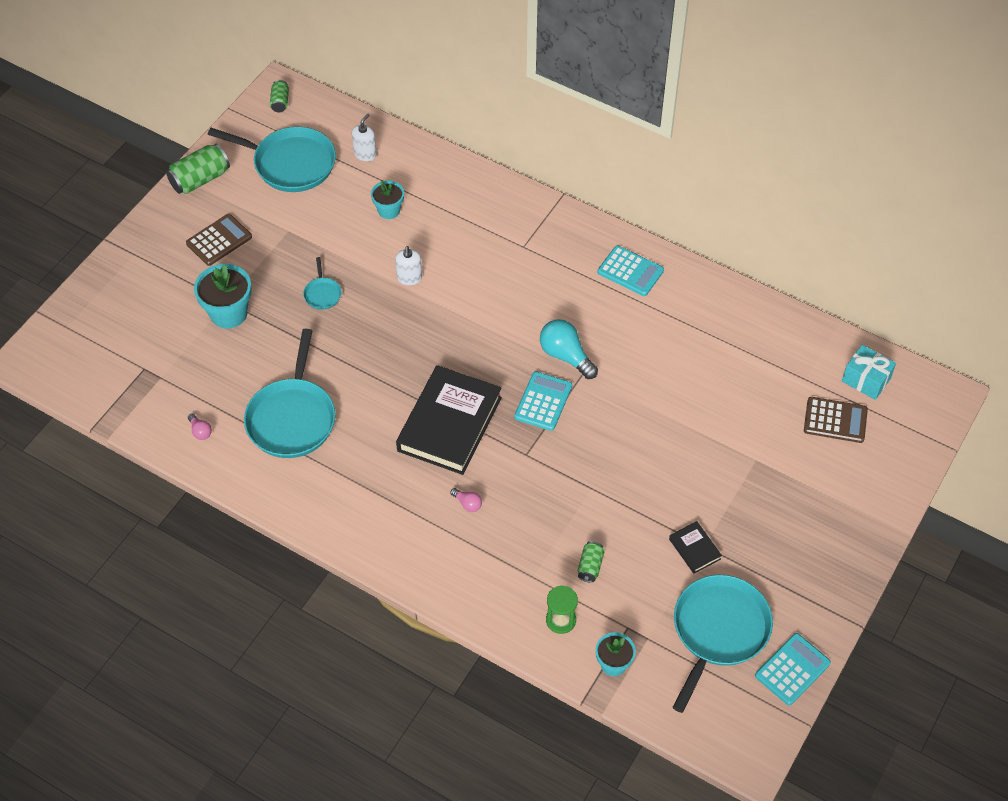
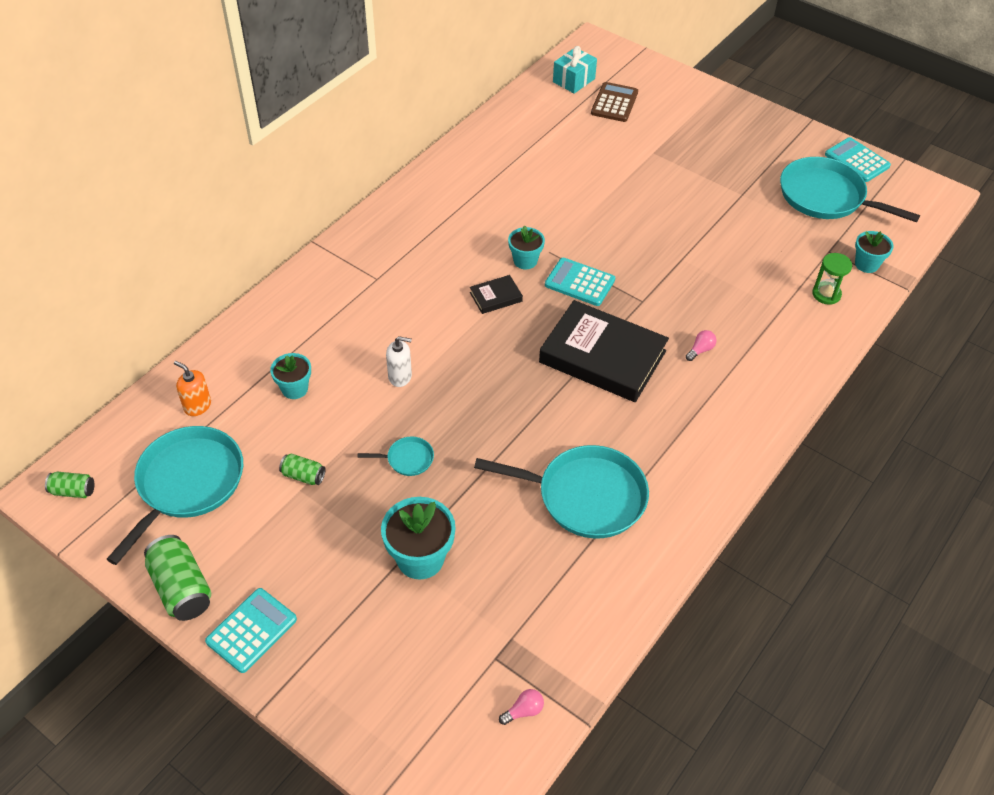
camera: 85 degrees left, 5 degrees down
brown calculator [186,214,252,266] -> none
pink light bulb [188,413,212,440] -> pink light bulb moved to [499,689,544,725]
white soap dispenser [352,113,377,161] -> orange soap dispenser [174,361,211,416]
turquoise light bulb [540,319,598,379] -> turquoise flower pot [508,226,545,269]
green can [578,541,605,582] -> green can moved to [279,453,326,485]
turquoise calculator [598,246,664,296] -> turquoise calculator moved to [205,588,297,673]
black book [669,521,722,574] -> black book moved to [470,275,523,314]

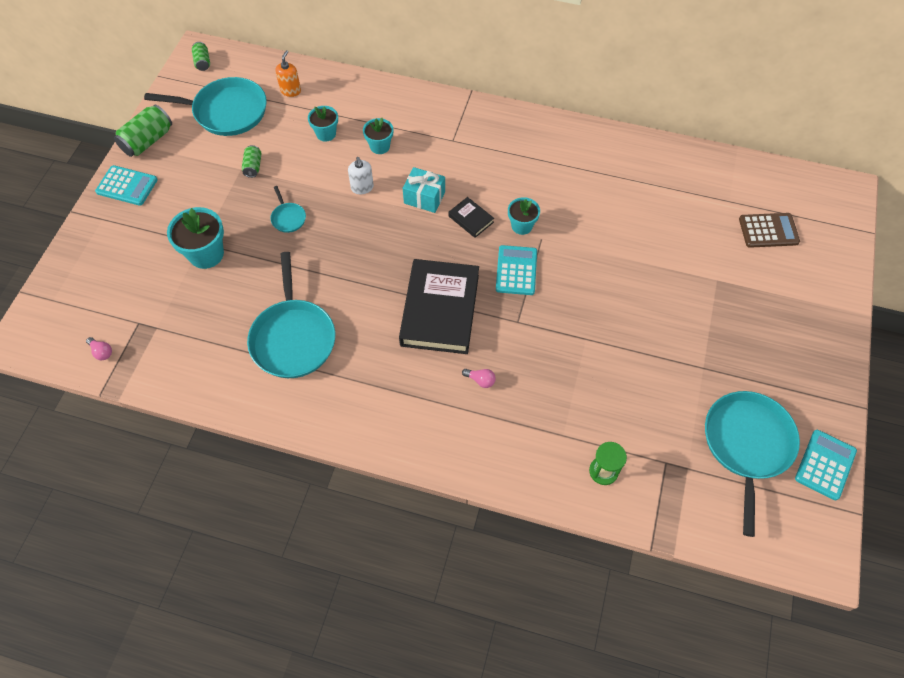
camera: 70 degrees right, 10 degrees up
turquoise gift [553,46,597,94] -> turquoise gift moved to [403,167,445,213]
turquoise flower pot [855,231,893,273] -> turquoise flower pot moved to [363,118,393,154]

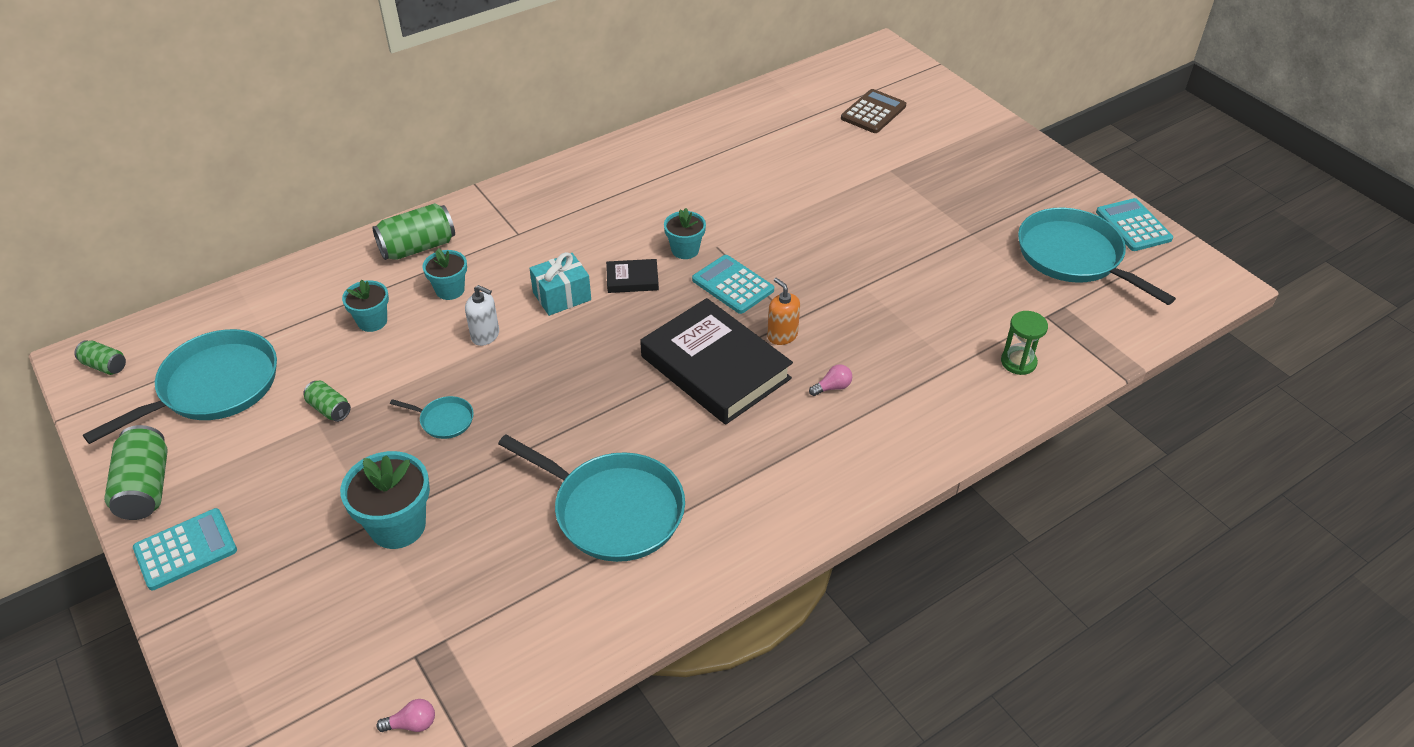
camera: 50 degrees left, 15 degrees down
orange soap dispenser [275,50,301,97] -> orange soap dispenser moved to [767,278,800,345]
none -> green can [372,203,455,260]

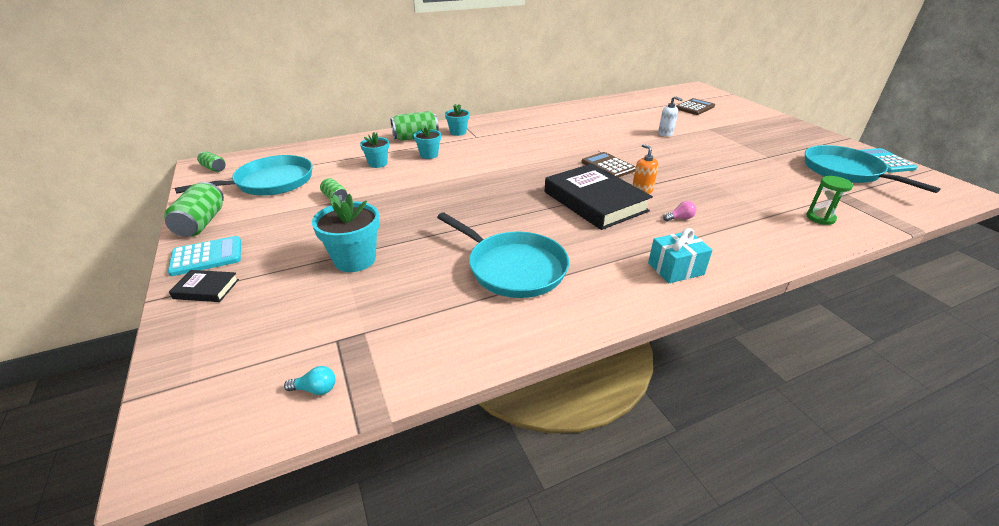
camera: 10 degrees right, 10 degrees down
pink light bulb [376,699,435,732] -> turquoise light bulb [284,366,336,395]
turquoise pan [390,396,474,439] -> none
white soap dispenser [465,285,499,346] -> white soap dispenser moved to [658,96,683,136]
turquoise gift [529,252,591,316] -> turquoise gift moved to [648,228,713,283]
black book [606,259,659,293] -> black book moved to [169,270,239,302]
turquoise flower pot [664,208,706,259] -> turquoise flower pot moved to [445,104,470,136]
turquoise calculator [692,255,774,314] -> brown calculator [581,152,636,178]

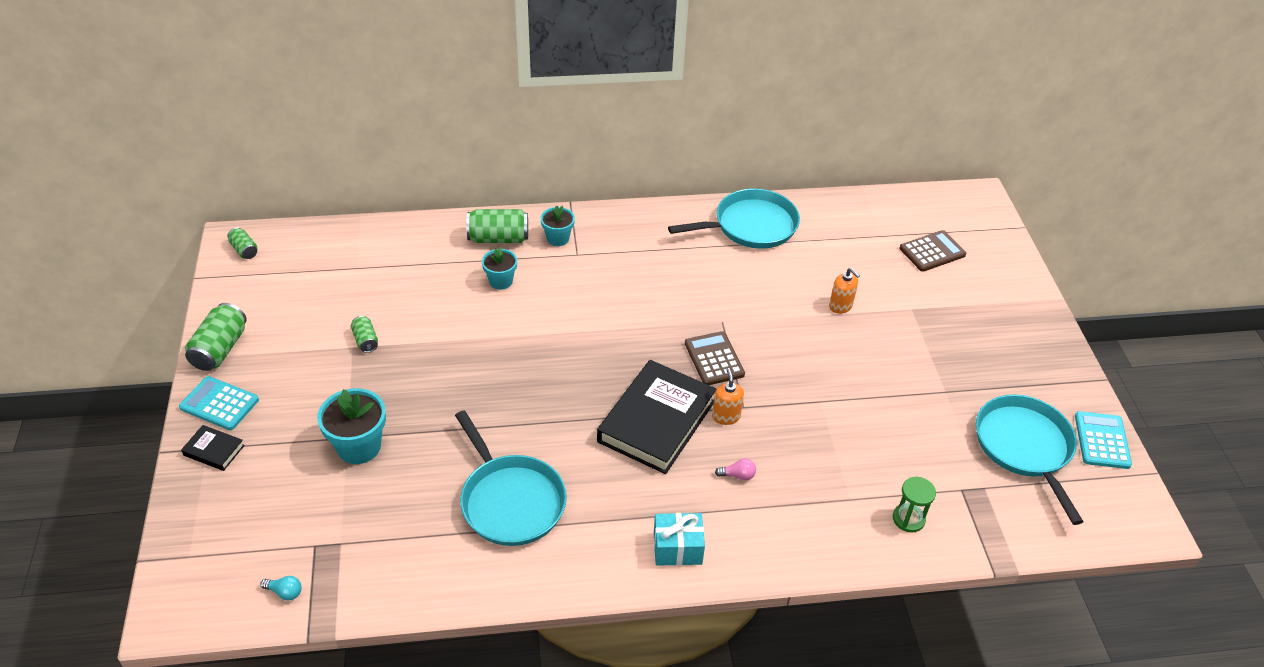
camera: 15 degrees right, 10 degrees up
turquoise calculator [168,236,241,276] -> turquoise calculator turned 150 degrees counterclockwise [179,376,259,430]
turquoise pan [175,155,313,195] -> turquoise pan moved to [668,189,800,249]
turquoise flower pot [360,132,389,168] -> none
black book [545,163,653,230] -> black book turned 45 degrees clockwise [597,360,716,474]
white soap dispenser [658,96,683,136] -> orange soap dispenser [829,268,860,314]

